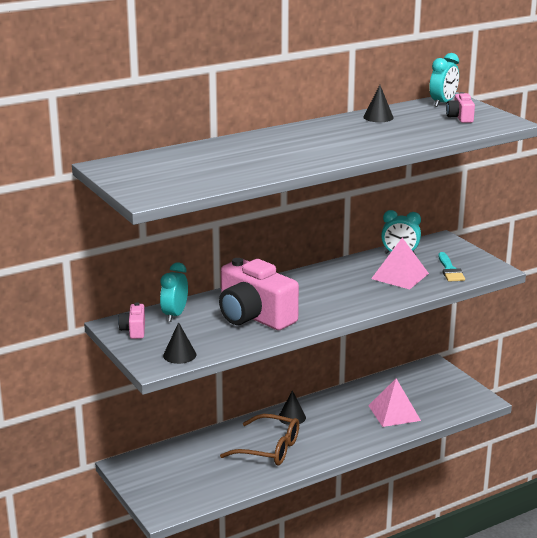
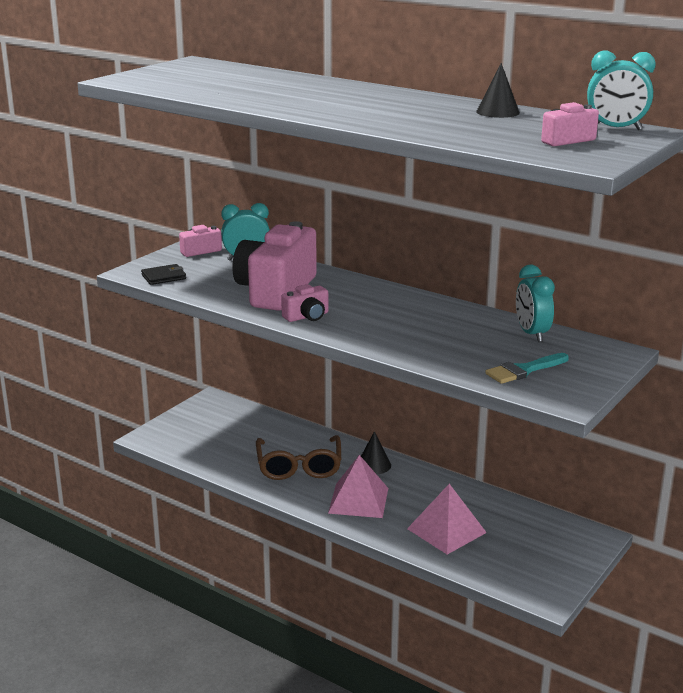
camera: 65 degrees right, 0 degrees up
black cone [163,322,196,364] -> black wallet [141,264,186,285]
pink pyramid [371,238,429,290] -> pink pyramid moved to [328,455,388,518]
none -> pink camera [281,284,328,322]

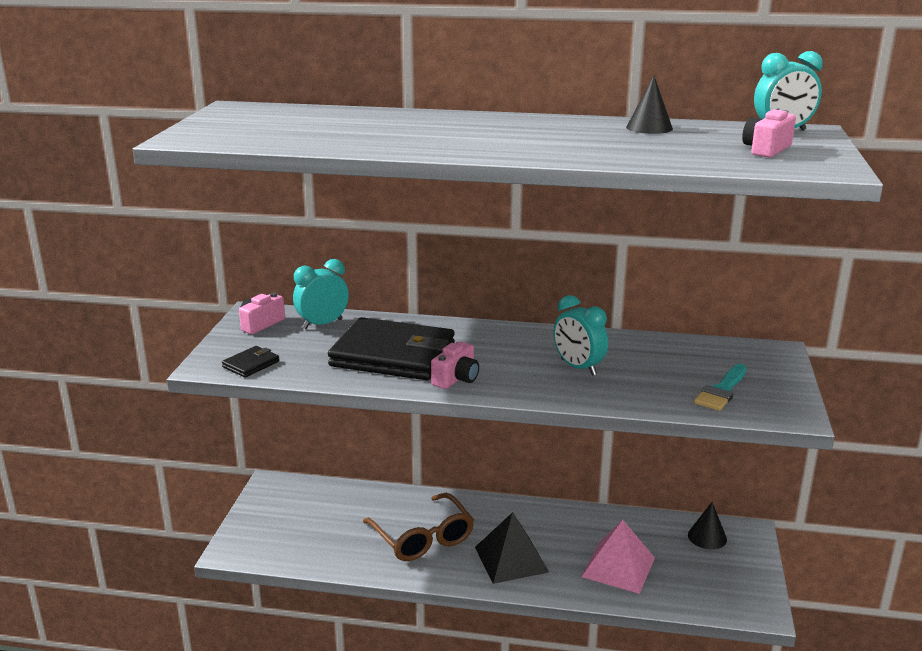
camera: 25 degrees left, 0 degrees up
pink camera [232,221,317,311] -> black wallet [328,317,455,380]
pink pyramid [328,455,388,518] -> black pyramid [475,512,549,584]
black cone [361,431,391,474] -> black cone moved to [688,502,727,549]
turquoise clock [516,265,555,342] -> turquoise clock moved to [553,295,608,376]

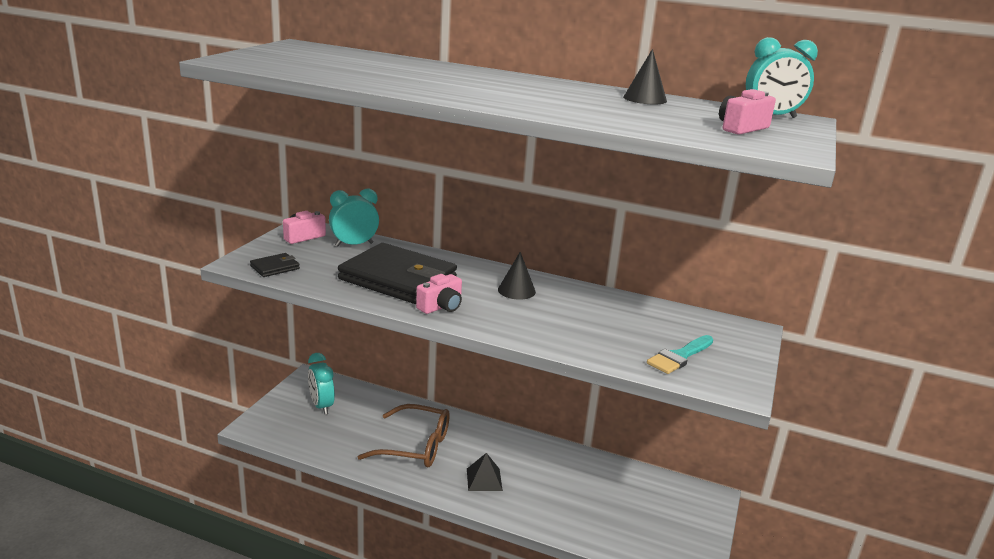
camera: 10 degrees right, 0 degrees up
brown glasses [363,493,474,561] -> brown glasses turned 60 degrees counterclockwise [358,404,450,467]
black pyramid [475,512,549,584] -> black pyramid [467,453,503,491], size x0.64
turquoise clock [553,295,608,376] -> turquoise clock moved to [308,353,335,415]
pink pyramid [582,520,655,594] -> none
black cone [688,502,727,549] -> black cone moved to [498,252,536,300]

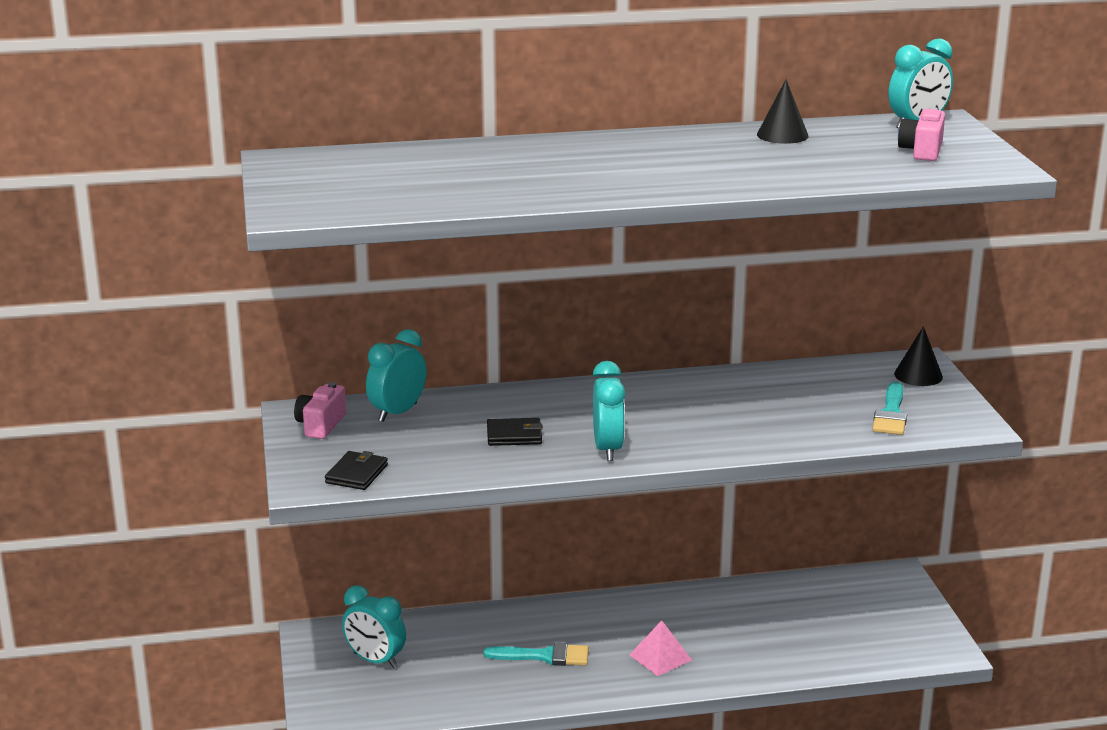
camera: 30 degrees left, 0 degrees up
black wallet [338,243,457,304] -> black wallet [487,418,543,446], size x0.42
brown glasses [358,404,450,467] -> turquoise brush [483,643,589,666]
pink camera [416,274,462,314] -> turquoise clock [593,361,625,461]
black pyramid [467,453,503,491] -> pink pyramid [629,620,692,676]
black cone [498,252,536,300] -> black cone moved to [894,326,943,386]

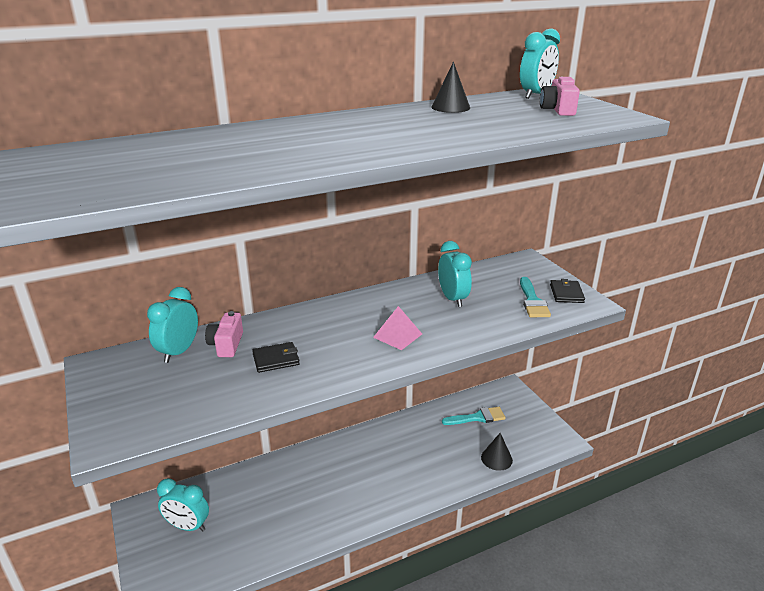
camera: 15 degrees left, 5 degrees up
pink camera [294,382,346,439] -> pink camera moved to [205,311,243,357]
black wallet [325,451,388,490] -> black wallet moved to [550,279,585,303]
turquoise brush [483,643,589,666] -> turquoise brush moved to [442,407,506,425]
turquoise clock [593,361,625,461] -> turquoise clock moved to [438,241,472,307]
pink pyramid [629,620,692,676] -> pink pyramid moved to [373,306,422,350]
black cone [894,326,943,386] -> black cone moved to [481,433,513,471]

